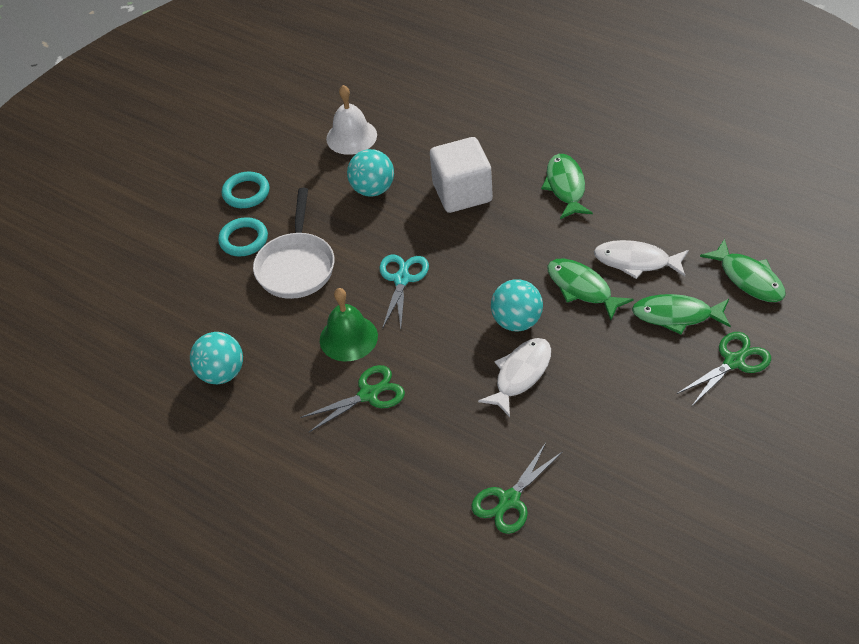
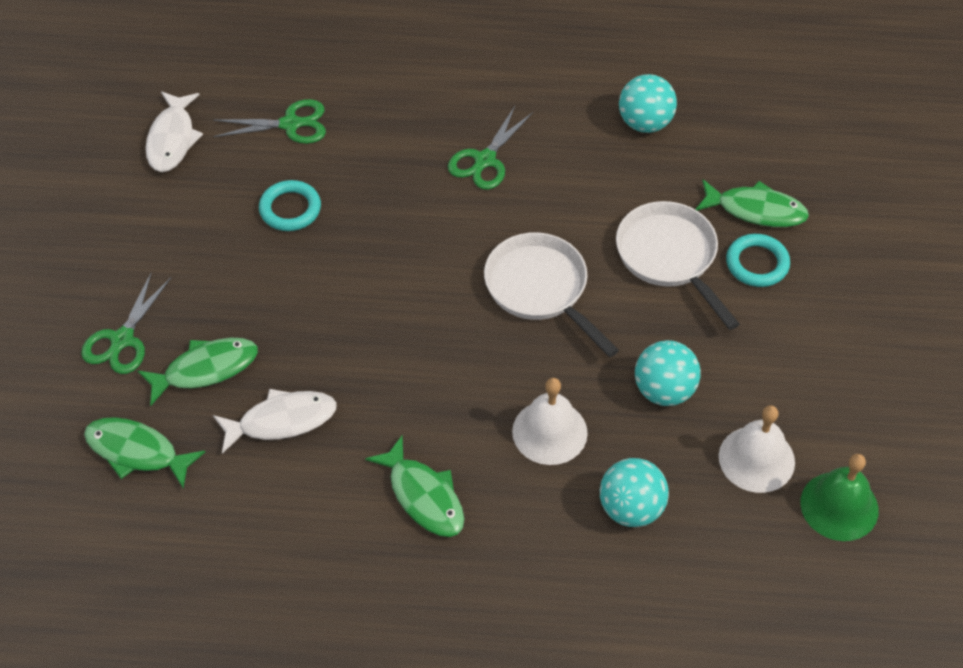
camera: 145 degrees right, 5 degrees up
turquoise ring [222,172,270,208] -> turquoise ring moved to [259,180,321,231]
green bell [320,288,378,361] -> green bell moved to [800,454,879,541]
turquoise scissors [380,255,429,329] -> white pan [484,232,619,357]
white cube [430,137,493,213] -> white bell [512,378,588,465]
green scissors [471,443,563,534] -> green scissors turned 75 degrees clockwise [213,99,326,144]
white fish [478,338,551,417] -> white fish moved to [145,91,203,172]
turquoise ball [491,279,543,331] -> turquoise ball moved to [600,458,669,527]
green fish [547,258,634,320] -> green fish moved to [695,179,809,227]

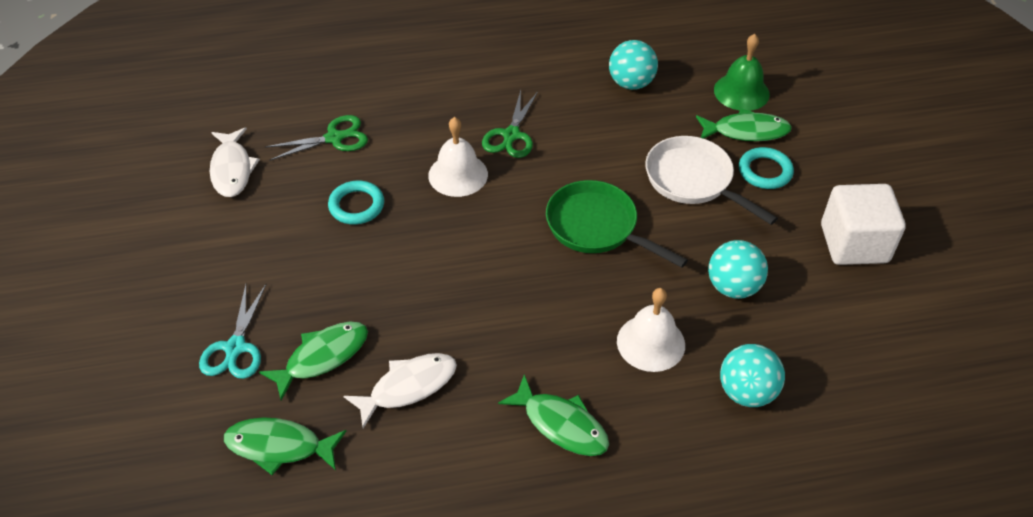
camera: 15 degrees left, 5 degrees down
green scissors [81,271,172,374] -> turquoise scissors [199,284,266,379]
white pan [484,232,619,357] -> green pan [546,180,688,268]
white bell [719,405,795,493] -> white bell moved to [428,117,488,197]
green bell [800,454,879,541] -> green bell moved to [714,34,770,111]
none -> white cube [821,184,906,265]

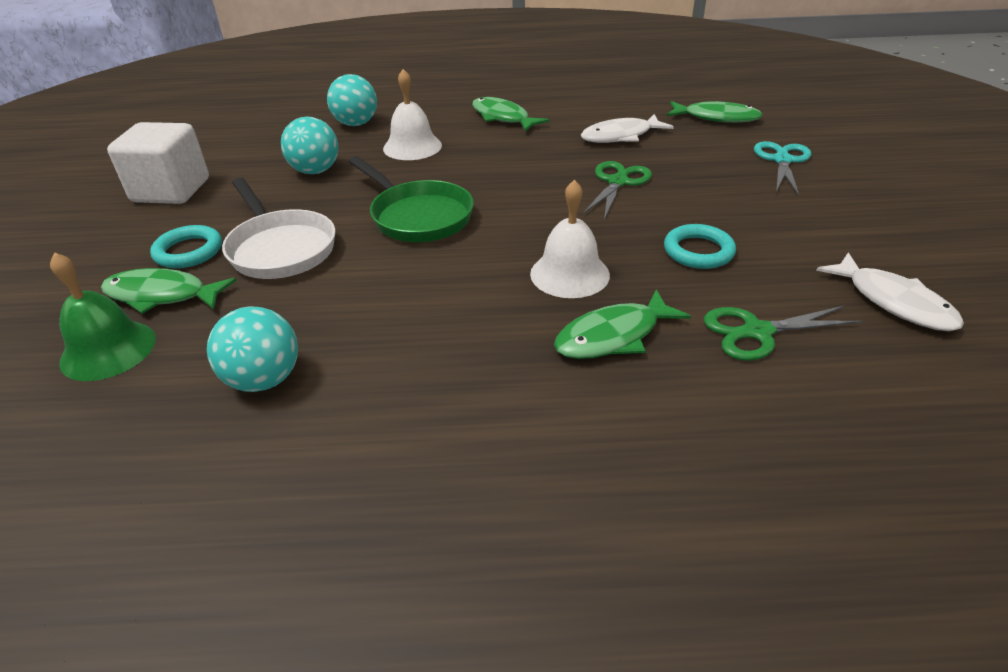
camera: 170 degrees left, 10 degrees down
white fish [209,127,260,197] -> white fish turned 150 degrees clockwise [816,252,964,331]
green fish [259,322,368,401] -> green fish moved to [554,289,691,359]
green scissors [482,90,538,158] -> green scissors moved to [583,161,652,219]

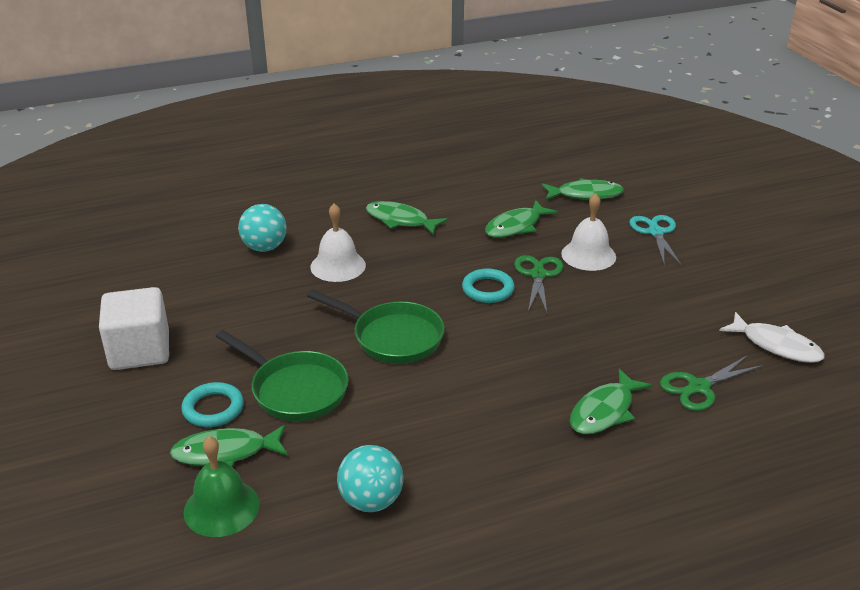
camera: 20 degrees left, 5 degrees down
white pan [222,178,335,279] -> green pan [216,330,349,421]
turquoise ball [281,117,338,174] -> none
white bell [530,180,610,298] -> white bell moved to [561,193,616,271]
white fish [581,114,674,143] -> green fish [485,200,558,238]
turquoise ring [664,224,736,269] -> turquoise ring moved to [462,268,514,303]

